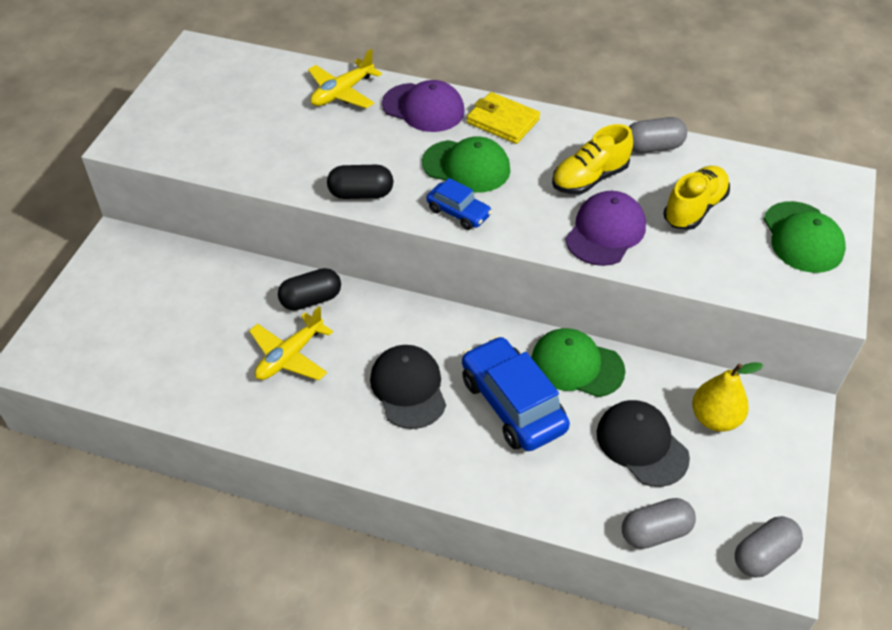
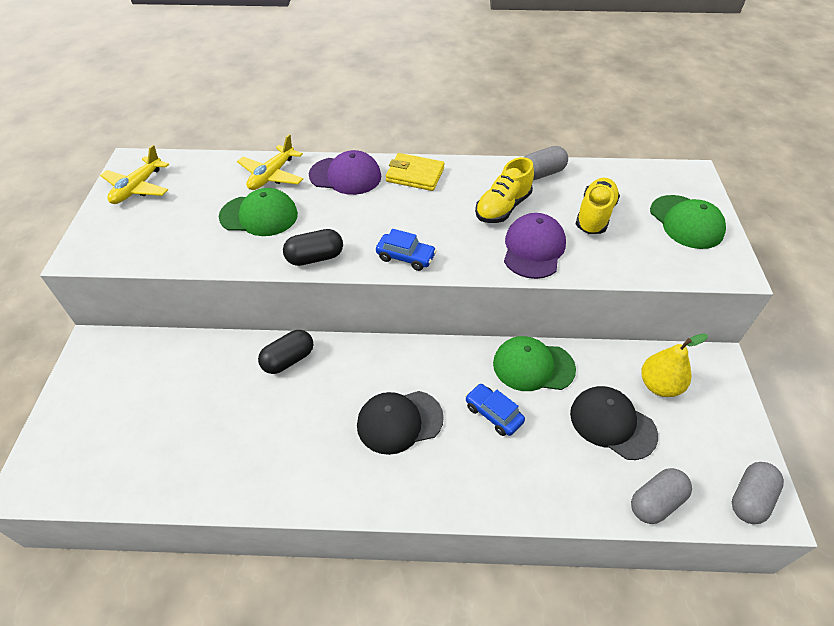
camera: 15 degrees left, 0 degrees up
yellow plane [249,306,333,380] -> yellow plane moved to [100,145,169,204]
black cap [370,345,446,429] -> black cap turned 75 degrees counterclockwise [357,391,444,455]
green cap [422,136,511,193] -> green cap moved to [219,188,298,236]
blue car [462,336,570,451] -> blue car [465,383,525,436], size x0.53

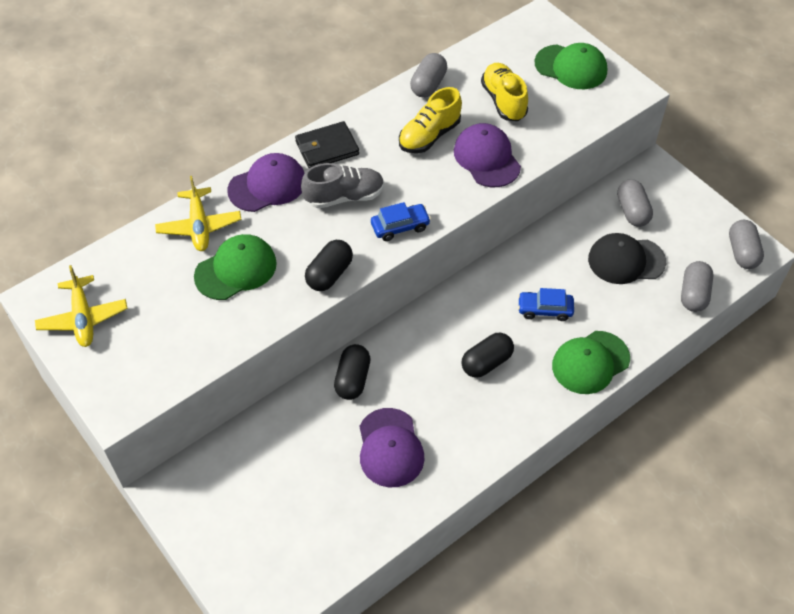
camera: 40 degrees left, 5 degrees up
black cap [357,391,444,455] -> black capsule [461,333,514,378]
yellow wallet [386,153,445,191] -> black wallet [295,121,359,168]
yellow shoe [475,157,534,223] -> yellow shoe turned 45 degrees clockwise [399,87,462,153]
green cap [493,336,576,391] -> green cap moved to [552,331,630,394]
yellow pear [641,333,708,397] -> grey capsule [617,179,653,227]
none -> grey shoe [301,163,384,208]
none -> purple cap [359,408,425,487]

